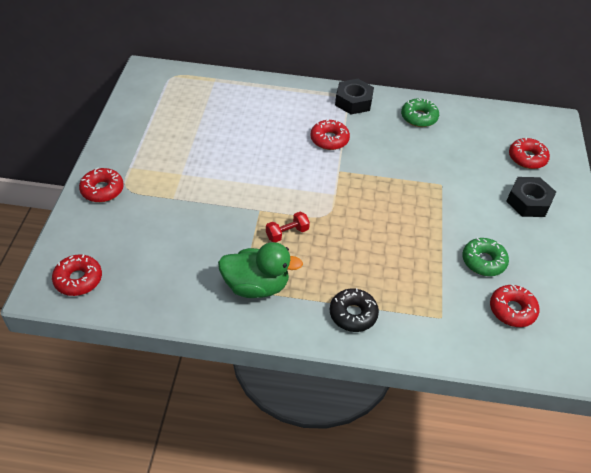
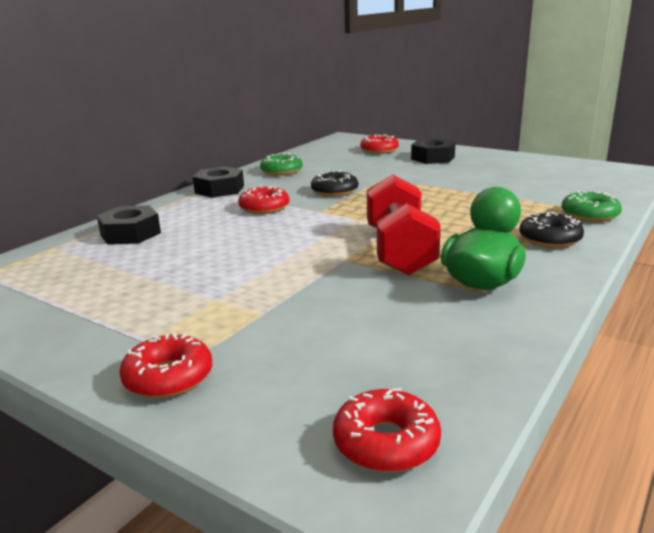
camera: 60 degrees left, 25 degrees down
red dumbbell [266,212,310,242] -> red dumbbell [367,174,441,276], size x2.22
green donut [462,238,509,276] -> green donut moved to [562,191,622,222]
red donut [490,284,539,327] -> none
none -> black nut [97,205,161,245]
none -> black donut [311,170,358,197]

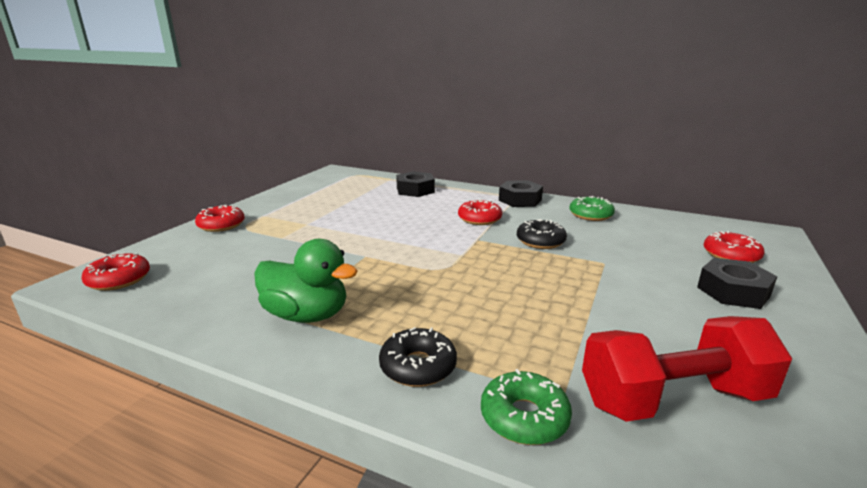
camera: 80 degrees right, 0 degrees up
red dumbbell [367,174,441,276] -> red dumbbell moved to [582,316,792,422]

